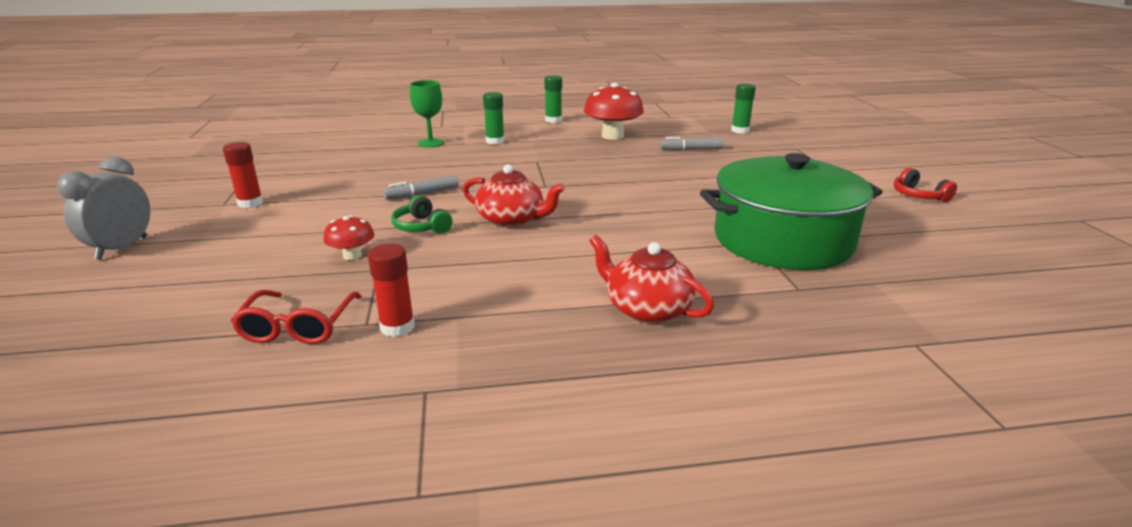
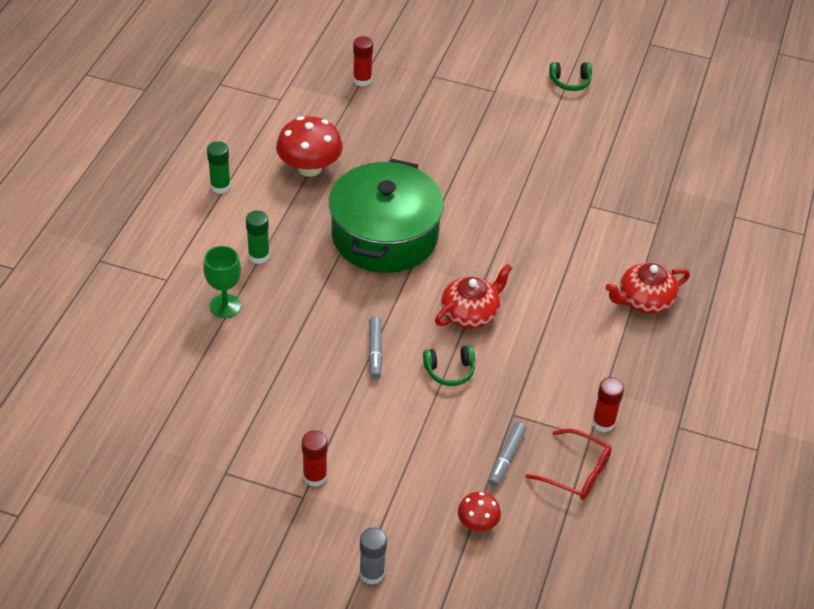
camera: 65 degrees left, 20 degrees up
grey clock [57,157,150,260] -> grey glue stick [359,527,387,585]
red mushroom [323,216,374,260] -> red mushroom moved to [458,492,501,531]
grey marker [660,137,724,150] -> grey marker moved to [488,422,527,487]
green pot [700,153,883,270] -> green pot moved to [329,159,444,273]
green glue stick [731,84,756,134] -> red glue stick [353,36,373,86]
red headphones [894,168,957,202] -> green headphones [549,62,592,91]

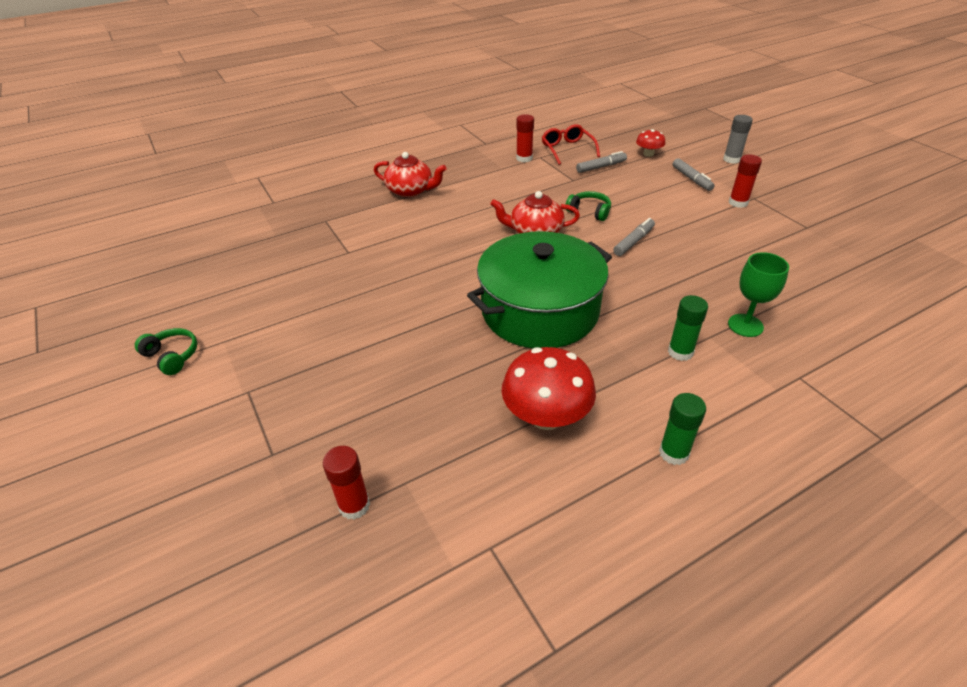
camera: 135 degrees left, 5 degrees down
none -> grey marker [673,158,715,191]

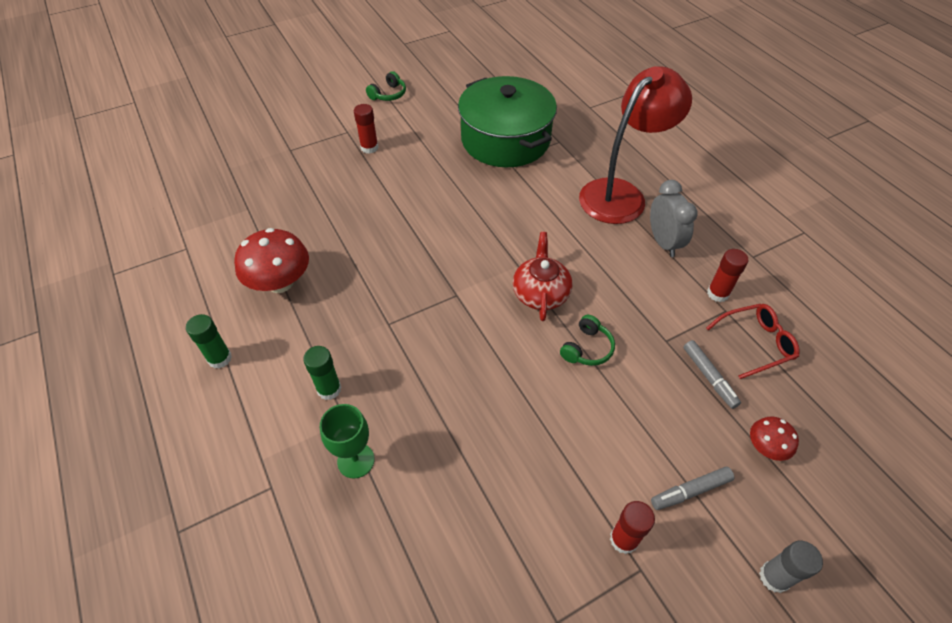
camera: 90 degrees right, 10 degrees up
red glue stick [323,446,370,520] -> red glue stick moved to [354,104,379,154]
red teapot [374,152,446,197] -> red lamp [579,66,692,224]
green pot [467,231,612,348] -> green pot moved to [458,76,557,167]
grey marker [613,218,655,256] -> none
none -> grey clock [650,180,698,257]

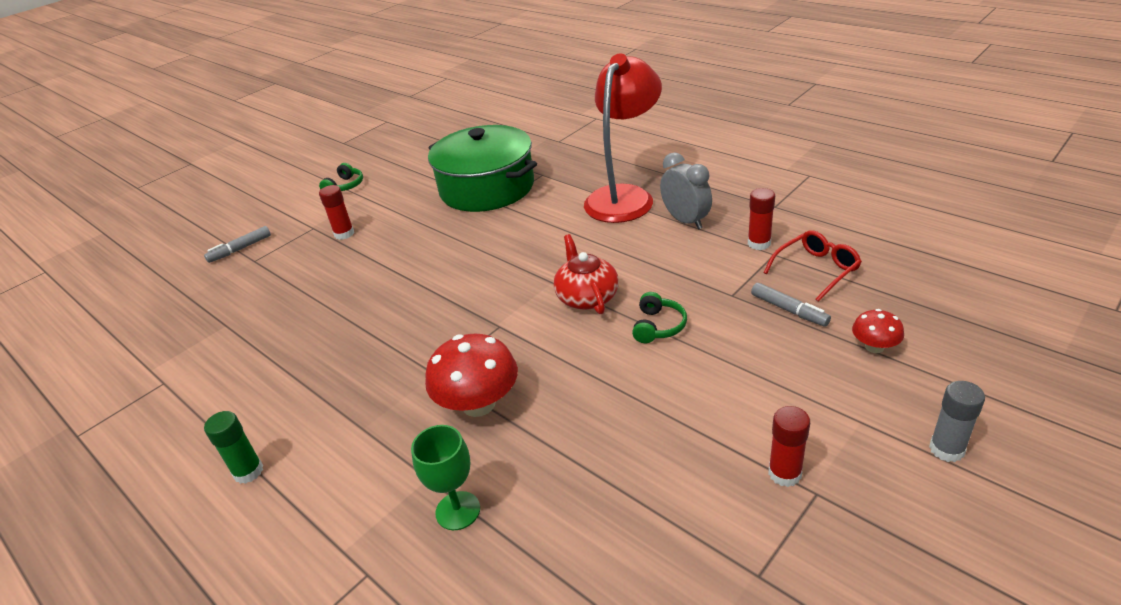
camera: 15 degrees left, 15 degrees down
red mushroom [234,228,309,293] -> red mushroom moved to [425,334,518,417]
green glue stick [303,346,341,400] -> none
grey marker [651,466,734,510] -> grey marker moved to [204,226,271,263]

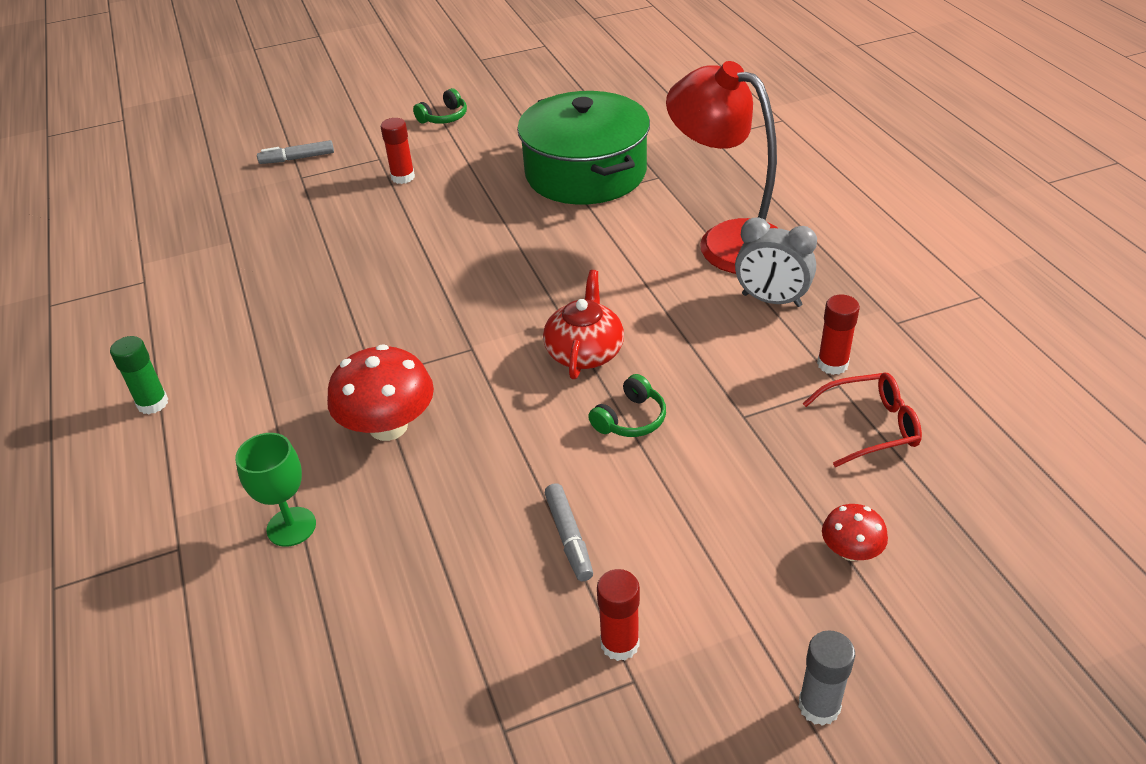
camera: 25 degrees right, 5 degrees up
red lamp [584,54,662,223] -> red lamp turned 105 degrees counterclockwise [666,61,779,274]
grey clock [660,152,712,230] -> grey clock turned 120 degrees clockwise [735,217,817,307]
grey marker [751,283,831,326] -> grey marker moved to [545,483,593,581]

